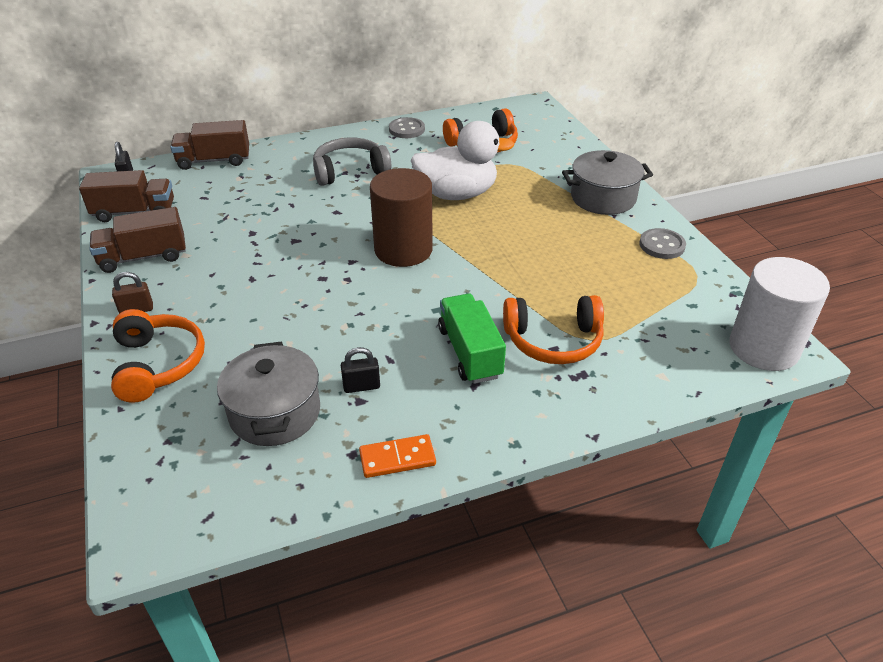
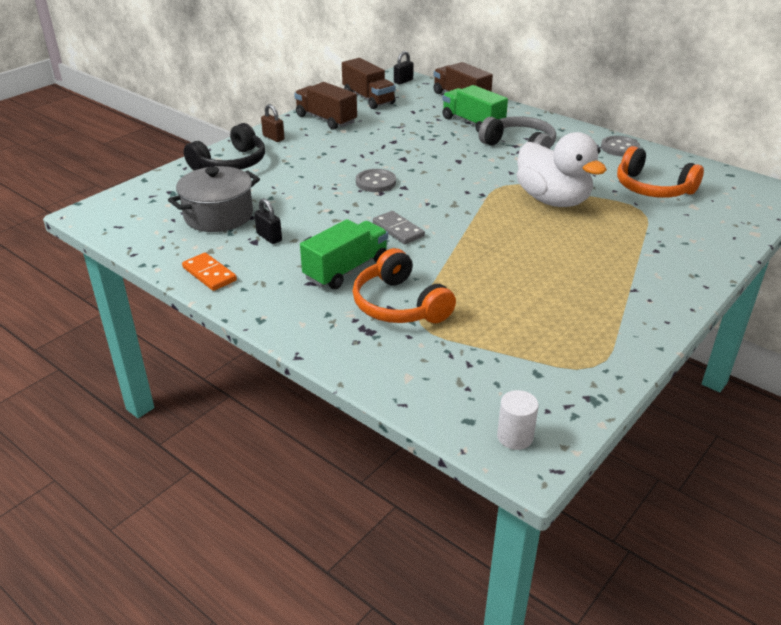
camera: 60 degrees right, 5 degrees down
orange headphones [111,309,205,403] -> black headphones [184,123,265,171]
brown cylinder [370,168,433,267] -> none
grey pot [562,150,653,215] -> none
grey button [639,228,686,259] -> grey button moved to [356,169,396,192]
white cylinder [729,257,830,371] -> white cylinder [497,390,539,450], size x0.45
none -> grey domino [373,211,425,244]
none -> green truck [442,85,508,133]

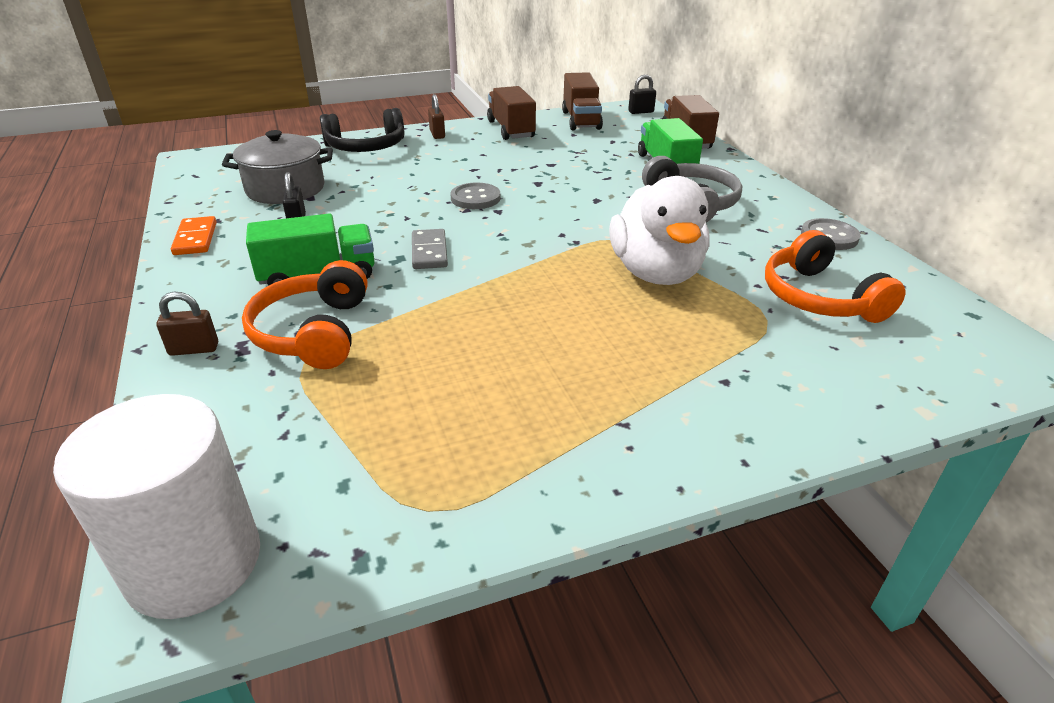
camera: 30 degrees right, 0 degrees up
white cylinder [497,390,539,450] -> white cylinder [53,394,260,619], size x2.23
none -> brown padlock [156,292,218,356]

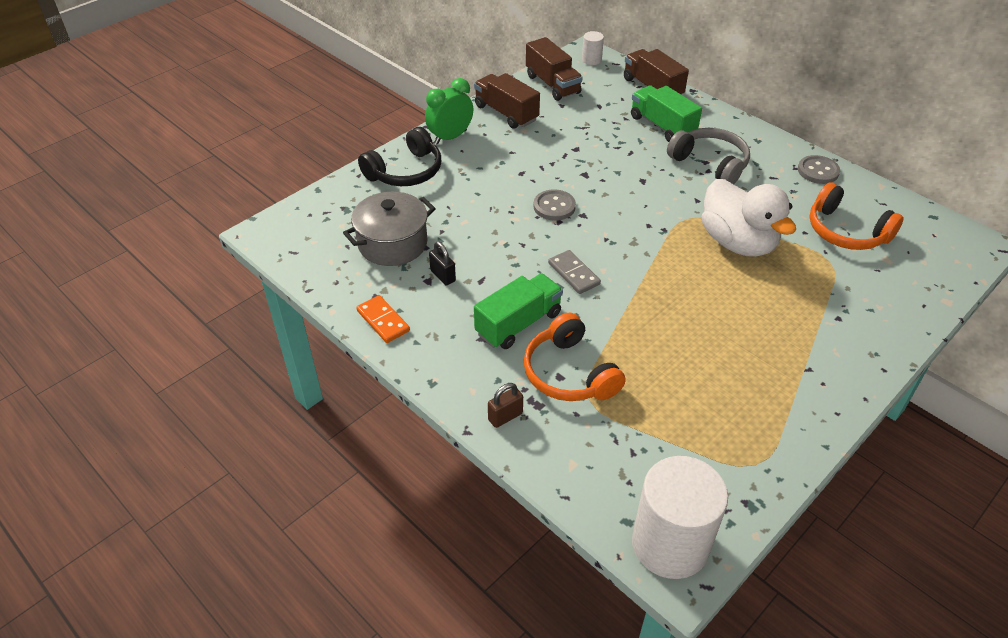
camera: 25 degrees left, 10 degrees up
brown padlock [428,94,445,139] -> green clock [425,78,473,145]
black padlock [628,74,656,114] -> white cylinder [582,31,604,65]

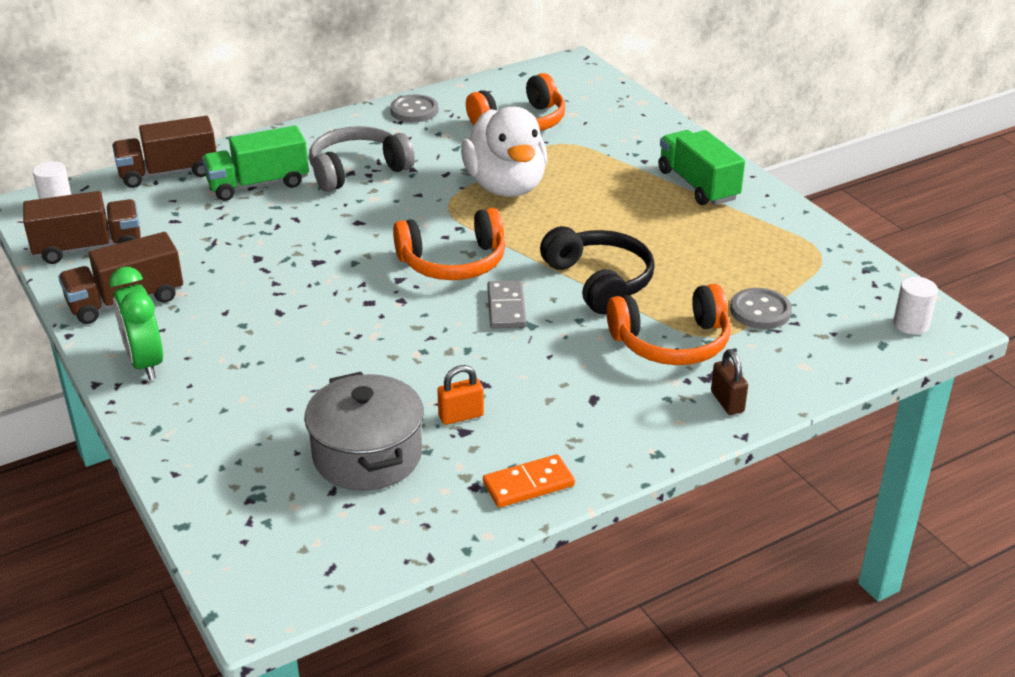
camera: 75 degrees left, 10 degrees down
black headphones [358,127,441,186] -> black headphones moved to [540,226,655,315]
black padlock [429,241,456,286] -> orange padlock [437,365,484,425]
green truck [474,273,563,349] -> green truck moved to [658,130,745,205]
grey button [534,189,576,221] -> grey button moved to [730,288,792,329]
grey domino [548,250,601,294] -> grey domino turned 75 degrees counterclockwise [487,280,527,328]
white cylinder [632,456,728,579] -> white cylinder [893,277,938,335], size x0.45
white duck [702,179,796,257] -> white duck turned 90 degrees clockwise [461,107,548,197]
none -> orange headphones [393,208,505,280]

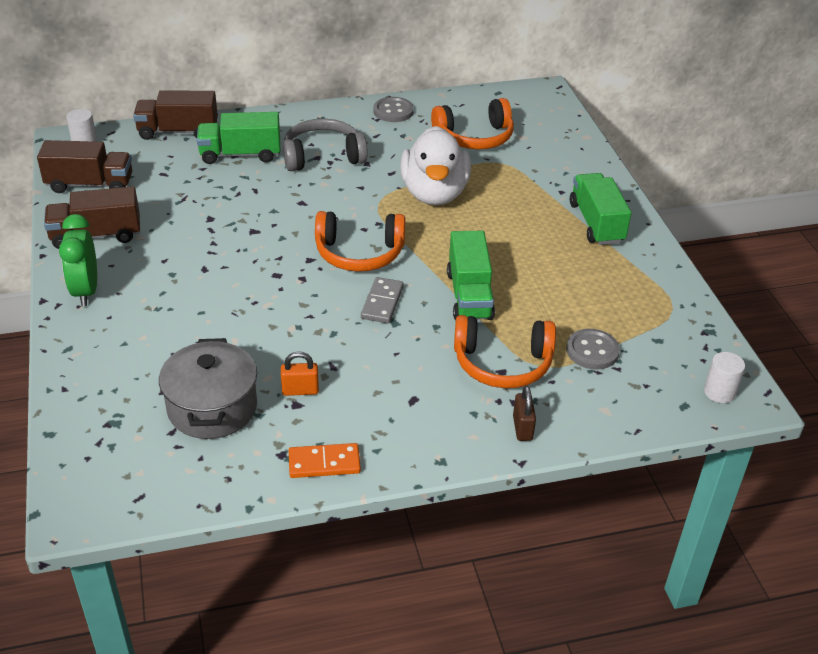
camera: 15 degrees right, 5 degrees up
black headphones [540,226,655,315] -> green truck [447,231,495,321]

